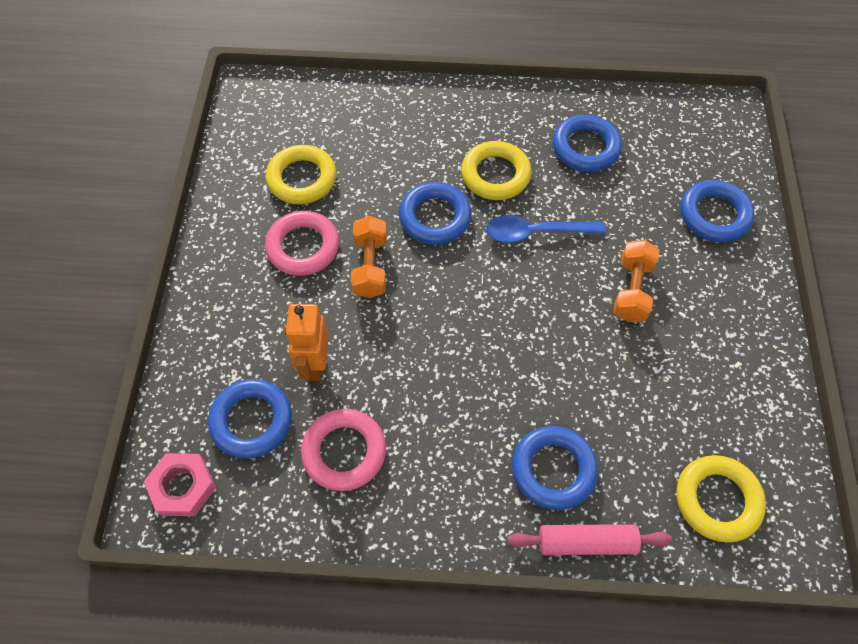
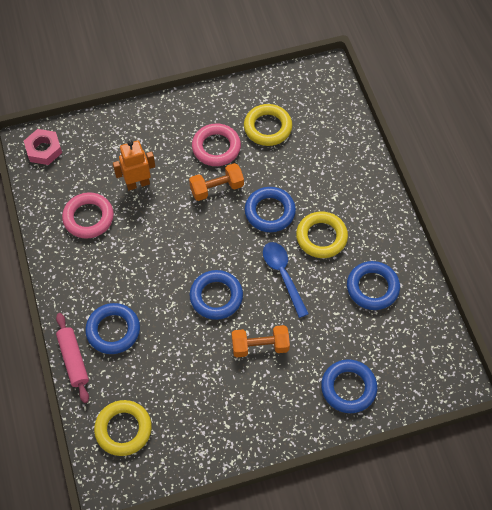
camera: 70 degrees right, 0 degrees up
blue ring [208,379,292,458] -> blue ring moved to [190,270,243,320]

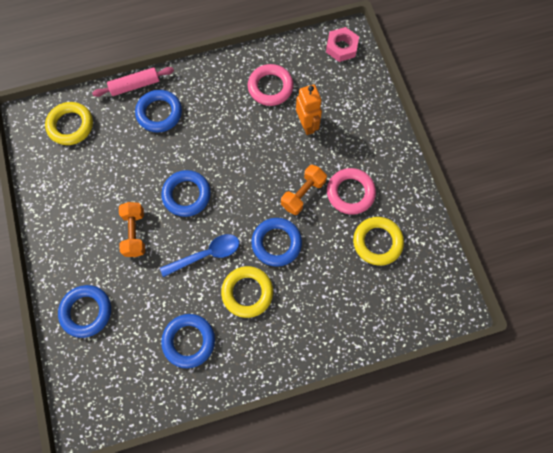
camera: 90 degrees right, 10 degrees up
orange dumbbell [189,163,244,201] -> orange dumbbell turned 60 degrees clockwise [281,165,327,215]

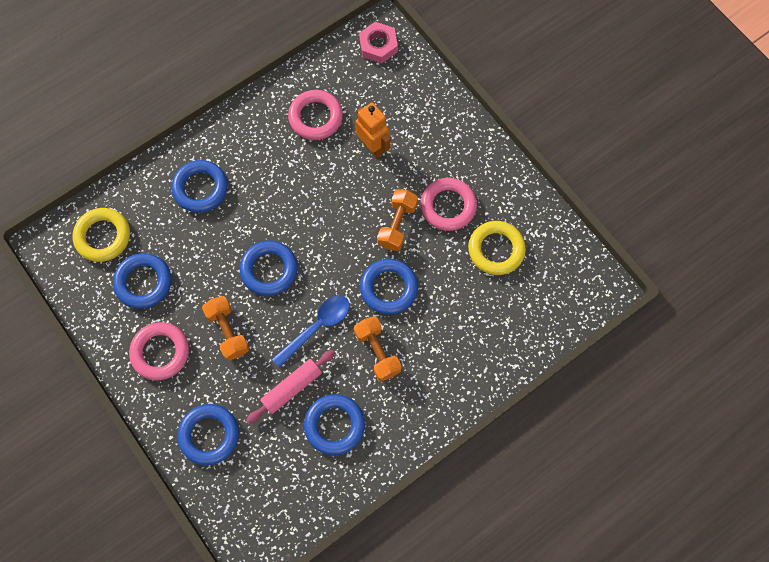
camera: 20 degrees left, 0 degrees up
pink rolling pin [92,67,174,97] -> pink rolling pin moved to [247,350,335,424]
yellow ring [221,266,273,318] -> orange dumbbell [354,316,402,381]
none -> blue ring [113,253,171,309]
none -> pink ring [129,322,189,380]

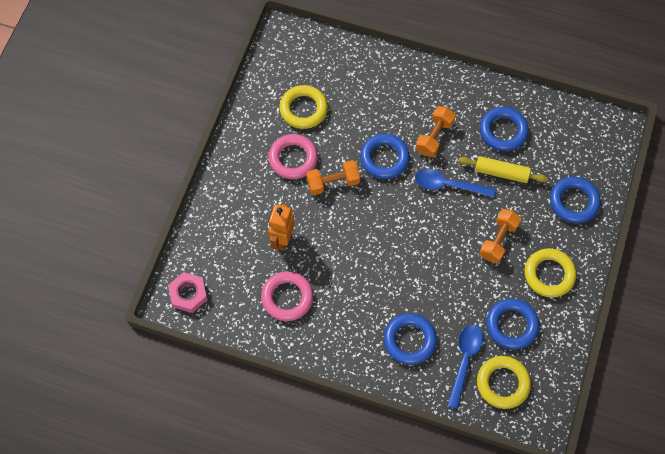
camera: 125 degrees left, 5 degrees down
pink ring [129,322,189,380] -> yellow ring [524,248,576,298]
blue ring [240,241,297,296] -> none
pink rolling pin [247,350,335,424] -> yellow rolling pin [458,156,548,183]
none -> blue spoon [447,325,483,409]

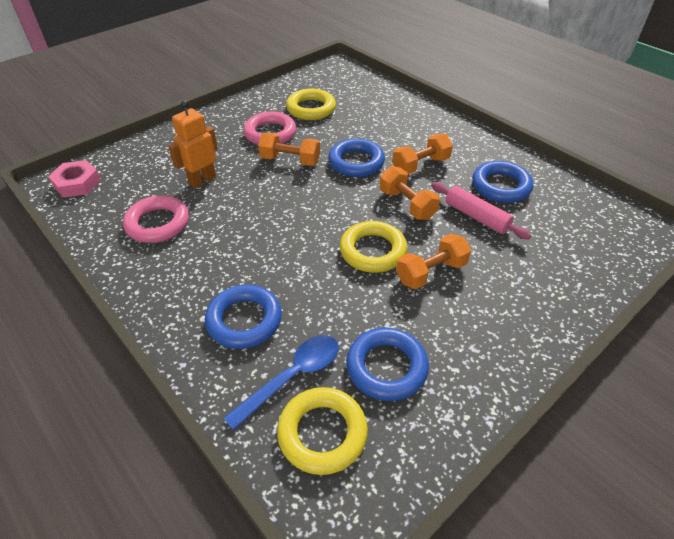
camera: 30 degrees right, 20 degrees down
blue spoon [415,169,496,198] -> orange dumbbell [380,166,440,220]
yellow rolling pin [458,156,548,183] -> pink rolling pin [431,182,531,240]
yellow ring [524,248,576,298] -> yellow ring moved to [340,221,407,273]
blue ring [550,177,600,223] -> none

